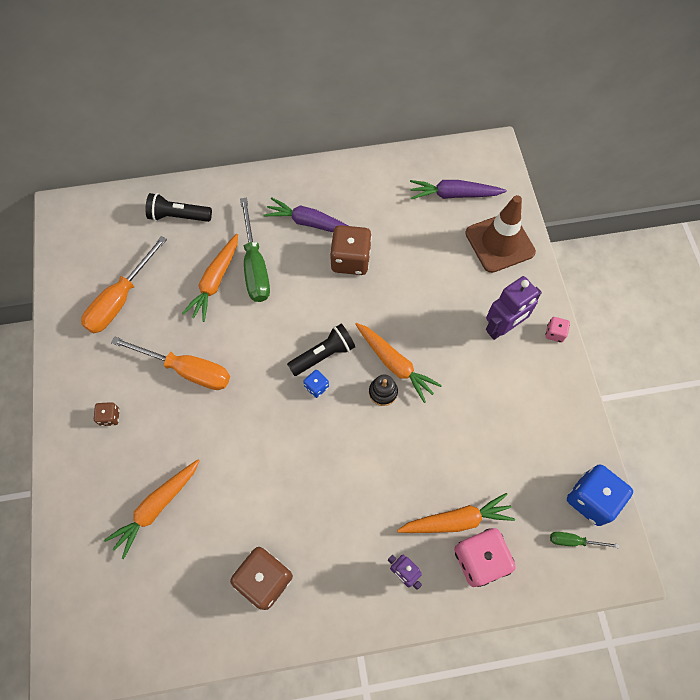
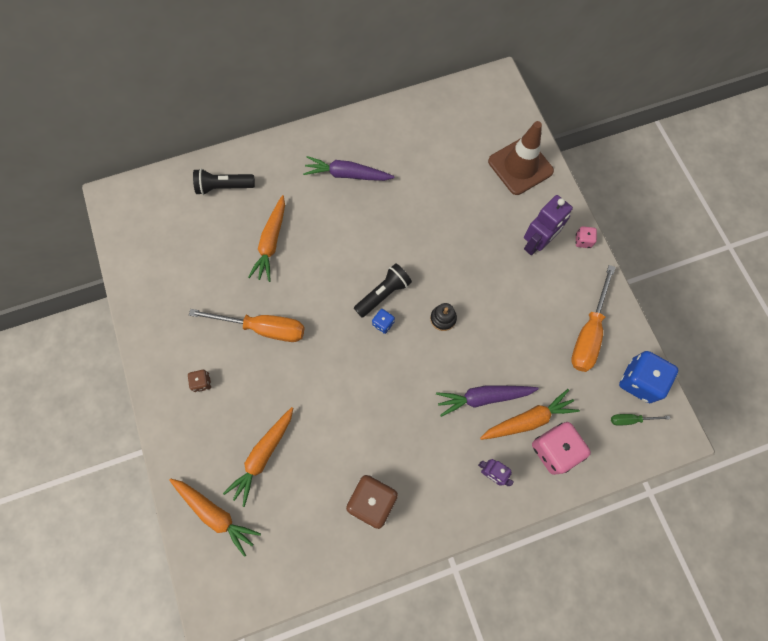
camera: 10 degrees left, 5 degrees up
orange screwdriver [81,236,167,333] -> orange screwdriver moved to [571,265,616,372]
green screwdriver [240,197,270,302] -> none
brown dice [330,225,372,275] -> none
orange carrot [355,323,442,403] -> orange carrot moved to [169,479,261,557]
purple carrot [410,180,507,199] -> purple carrot moved to [436,385,539,417]

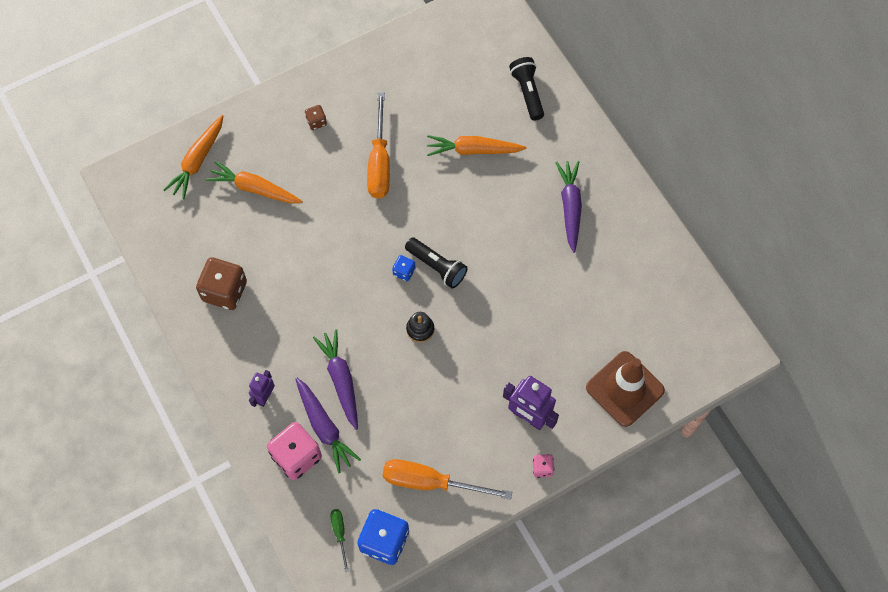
camera: 80 degrees right, 5 degrees down
orange carrot [480,389,580,440] -> purple carrot [295,377,361,473]

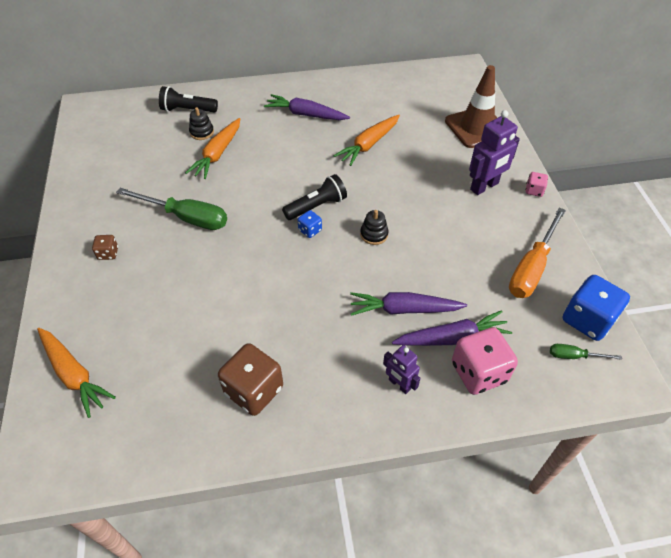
camera: 70 degrees left, 15 degrees down
orange carrot [206,161,303,204] -> orange carrot moved to [334,115,400,166]
orange screwdriver [367,92,390,198] -> green screwdriver [116,188,227,230]
none -> black stacking toy [189,107,214,140]

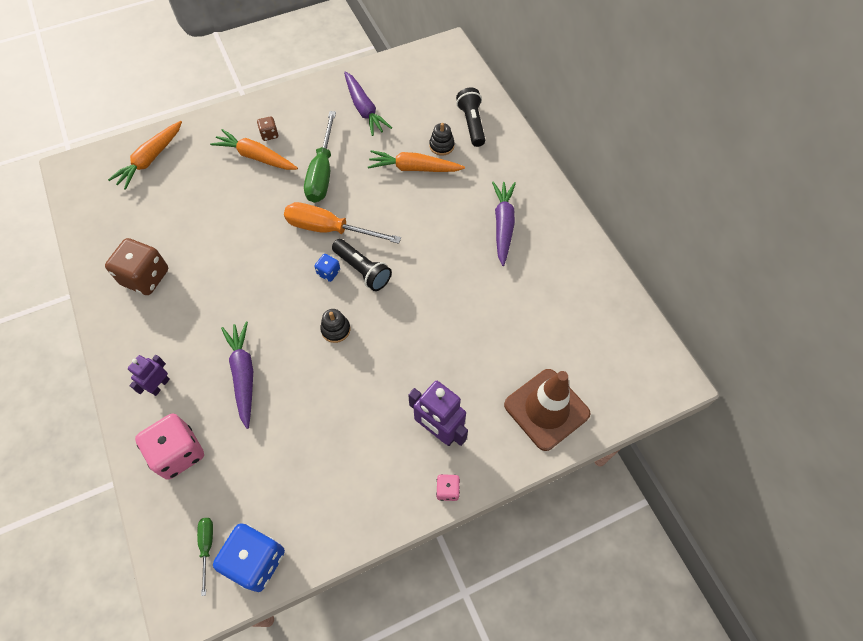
camera: 75 degrees right, 10 degrees up
orange carrot [334,115,400,166] -> orange carrot moved to [210,129,298,170]
purple carrot [392,310,512,346] -> purple carrot moved to [344,72,392,136]
orange screwdriver [509,207,566,298] -> orange screwdriver moved to [284,202,401,244]

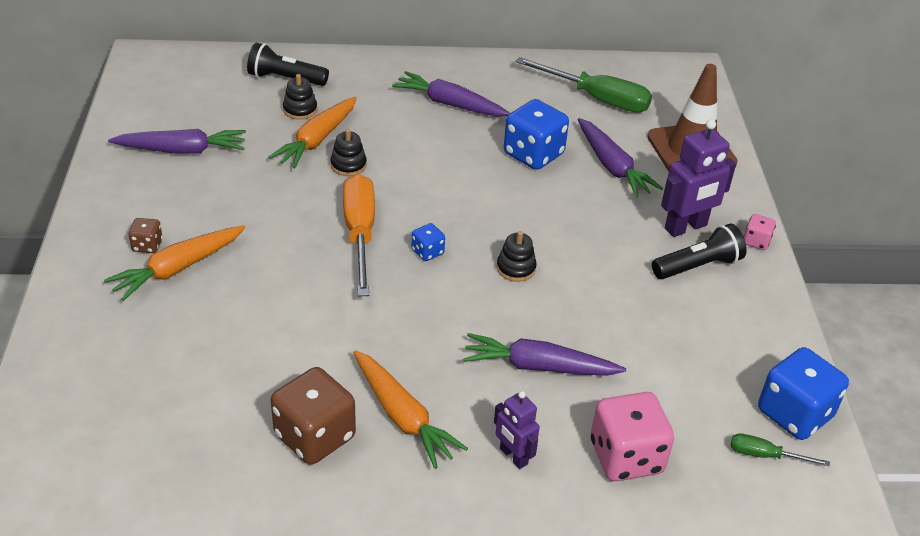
camera: 70 degrees left, 20 degrees down
orange carrot [108,121,182,190] -> orange carrot moved to [353,350,468,469]
orange screwdriver [284,202,401,244] -> orange screwdriver turned 135 degrees clockwise [343,174,375,296]
green screwdriver [304,111,336,203] -> green screwdriver moved to [515,57,652,112]
black flashlight [332,239,392,291] -> black flashlight moved to [652,224,747,279]
none -> black stacking toy [331,129,367,176]
none -> blue dice [504,99,569,170]
none -> purple carrot [578,118,663,198]

